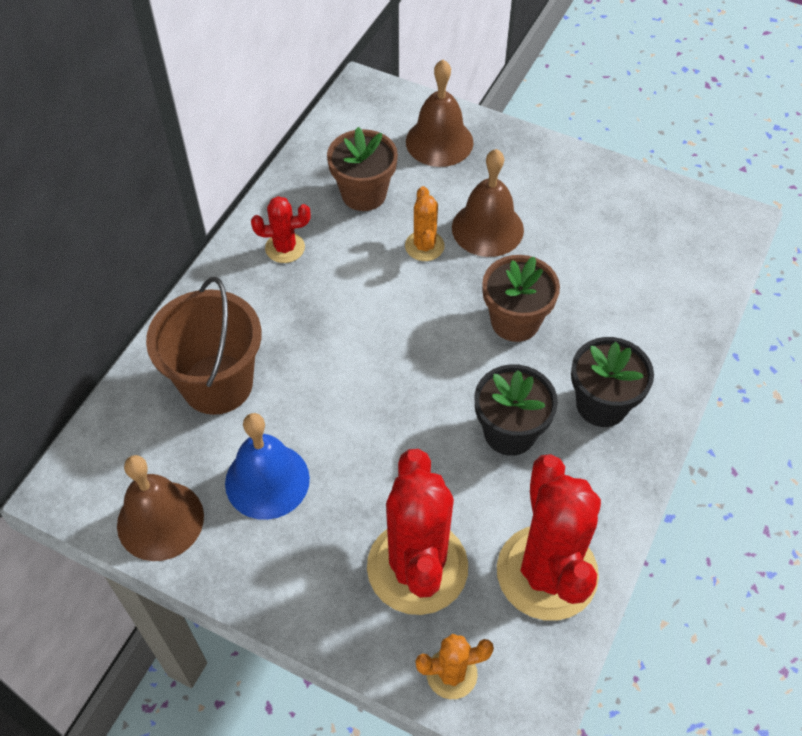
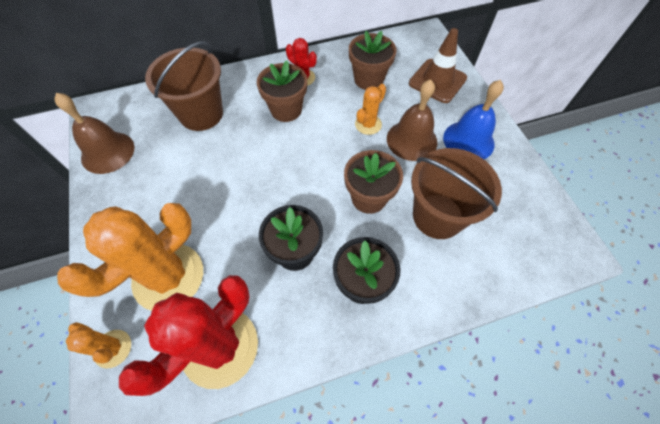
camera: 45 degrees right, 5 degrees up
blue bell [225,413,310,520] -> blue bell moved to [443,80,504,159]
red cactus [367,449,468,615] -> orange cactus [57,203,203,311]
brown bell [406,60,474,167] -> brown traffic cone [409,28,467,103]
none -> brown flower pot [257,61,307,122]
none -> brown bucket [411,148,502,239]

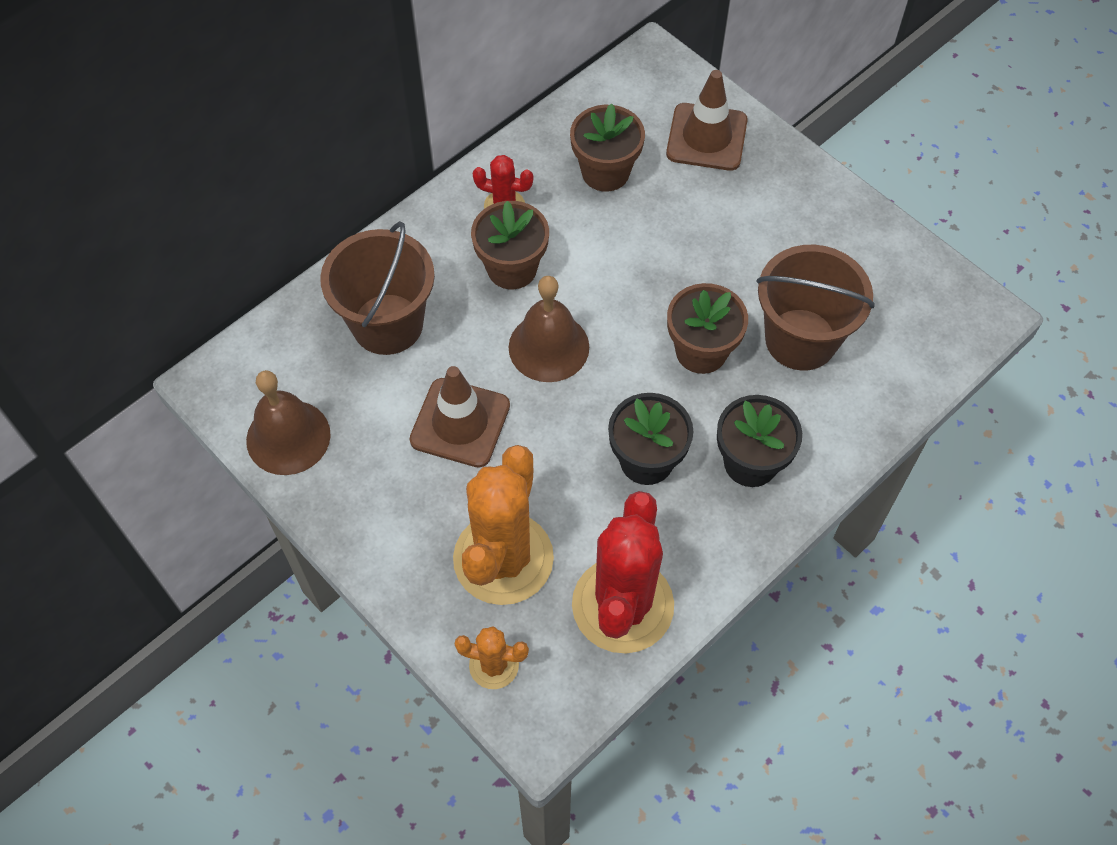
camera: 25 degrees left, 0 degrees up
orange cactus [355,84,386,135] -> none
brown bell [387,79,437,161] -> brown bell moved to [508,276,589,382]
blue bell [443,80,504,159] -> none
none -> brown traffic cone [410,366,510,468]

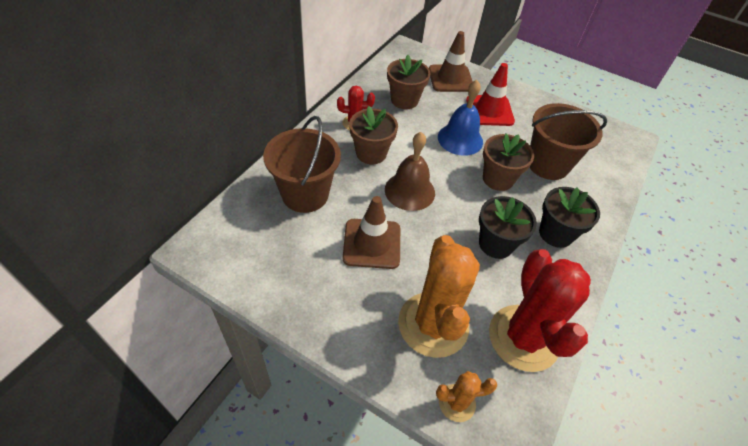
camera: 20 degrees left, 10 degrees down
brown bell [246,370,331,475] -> none
none -> blue bell [438,80,483,156]
none -> red traffic cone [466,63,515,126]

